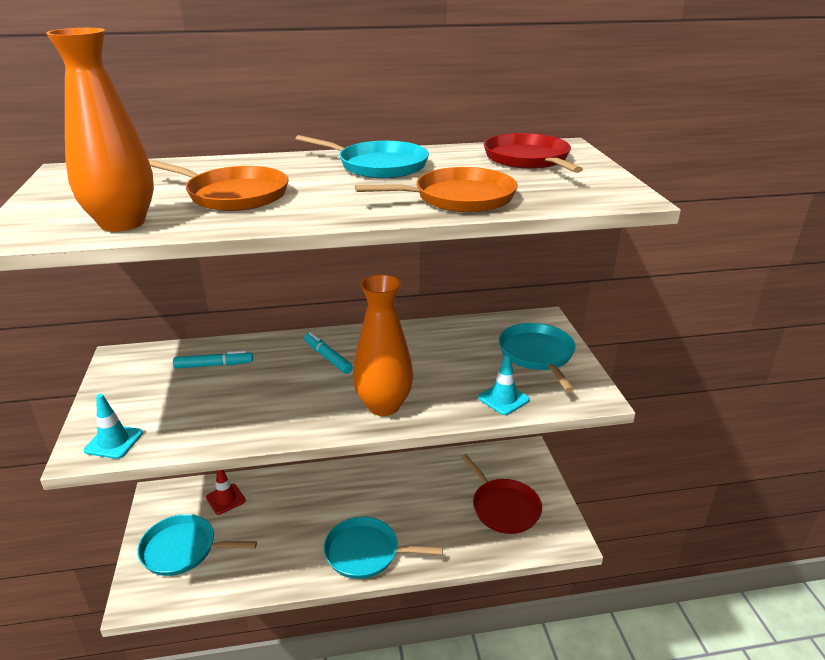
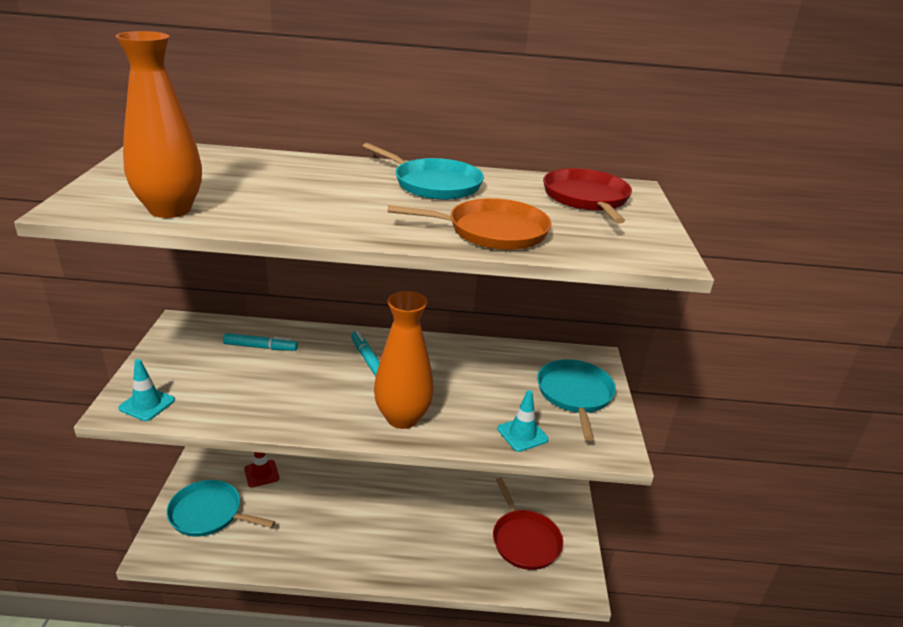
camera: 10 degrees right, 0 degrees up
orange pan [149,159,289,211] -> none
turquoise pan [324,517,443,579] -> none

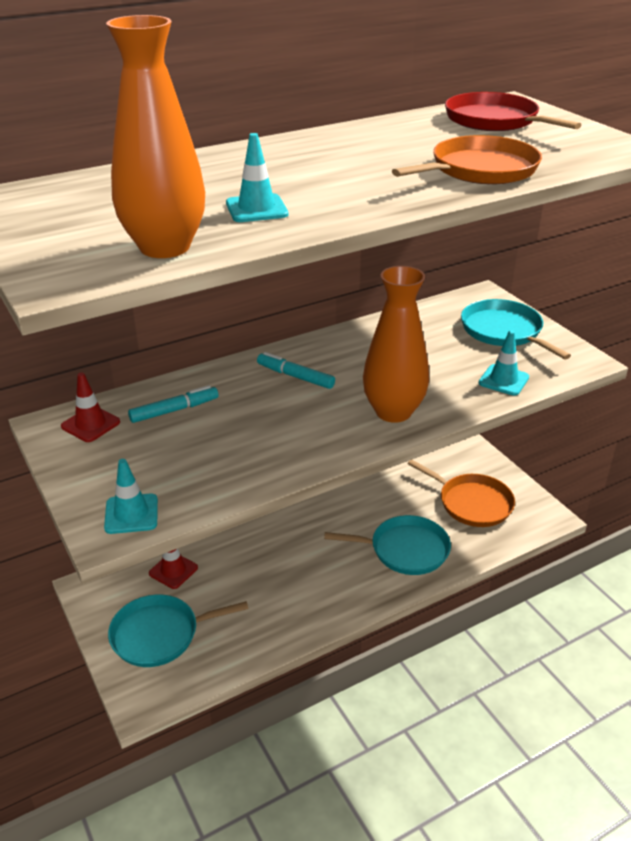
camera: 30 degrees left, 5 degrees up
turquoise pan [362,143,484,200] -> turquoise pan moved to [324,515,451,575]
red pan [493,477,563,570] -> orange pan [408,460,515,527]
none -> red traffic cone [61,373,120,442]
none -> turquoise traffic cone [226,133,288,222]

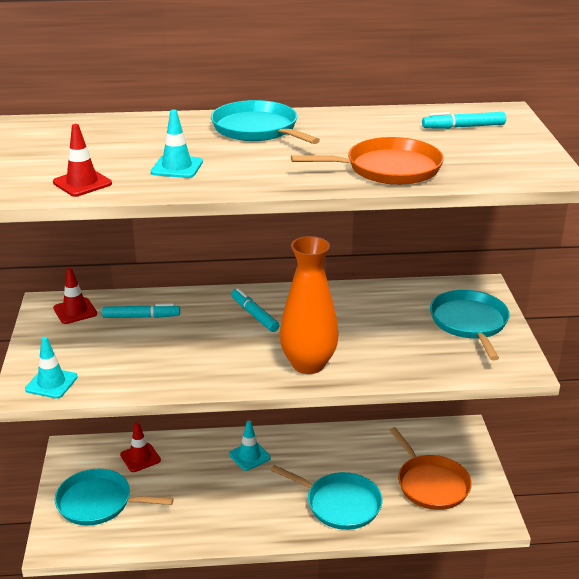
camera: 25 degrees right, 5 degrees down
orange vase [106,15,205,258] -> red traffic cone [53,124,112,196]
red pan [445,92,581,131] -> turquoise marker [422,112,506,129]
turquoise traffic cone [479,331,529,395] -> turquoise traffic cone moved to [229,421,271,471]
none -> turquoise pan [211,100,320,144]

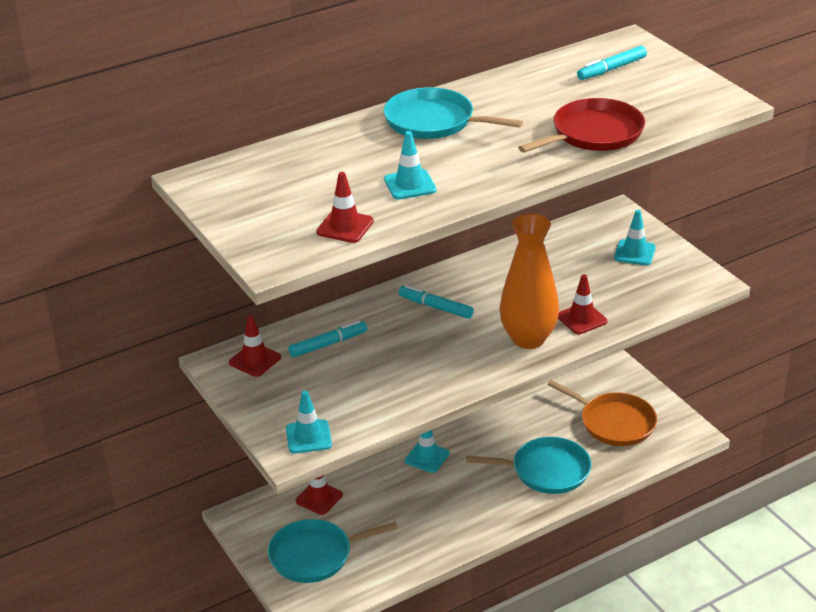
camera: 25 degrees left, 5 degrees up
orange pan [291,137,444,185] -> red pan [518,98,645,152]
turquoise pan [430,290,510,360] -> turquoise traffic cone [614,210,656,265]
none -> red traffic cone [558,274,608,334]

